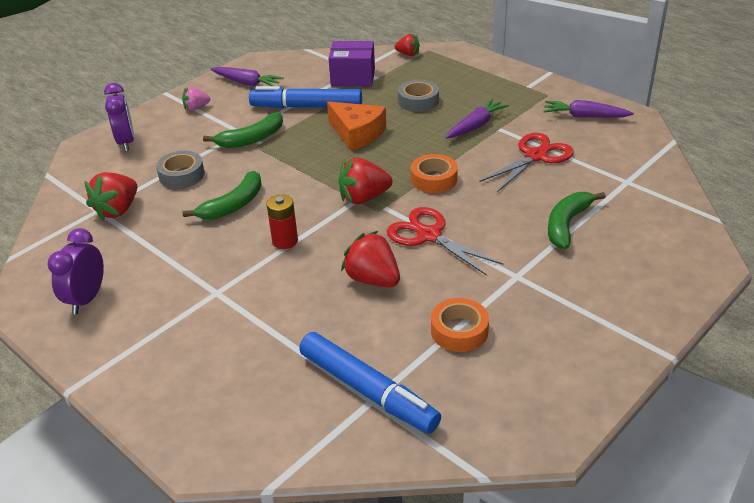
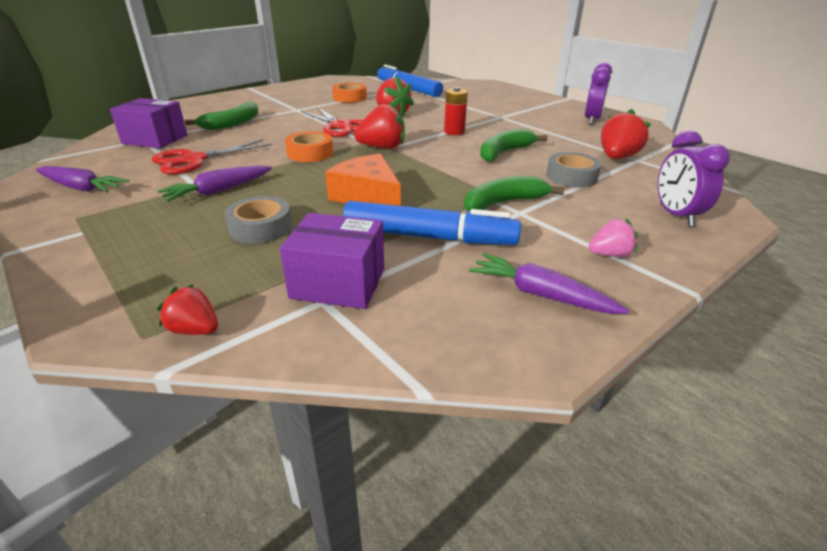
camera: 175 degrees left, 5 degrees down
none -> purple box [110,98,187,149]

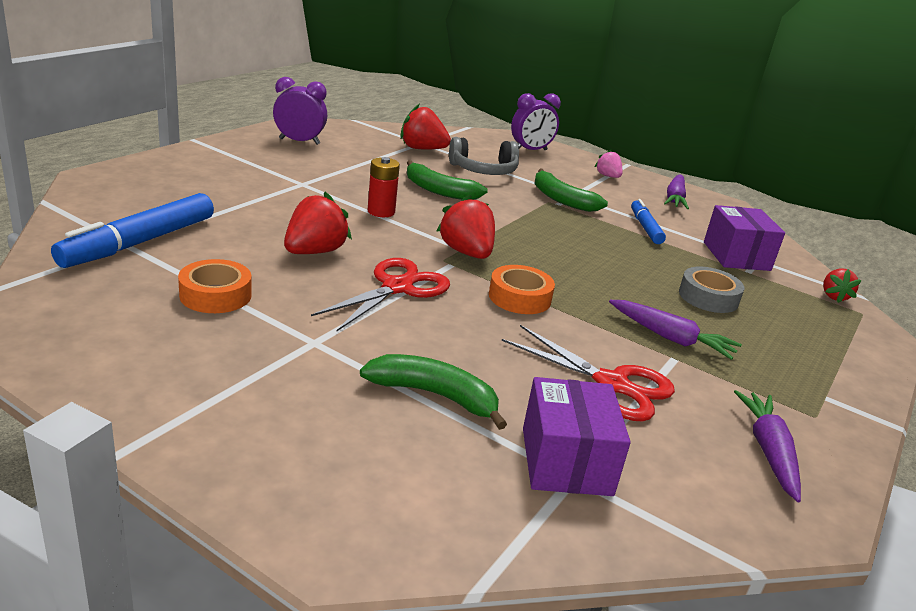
camera: 110 degrees left, 5 degrees down
orange cheese [325,154,401,206] -> none
blue marker [343,201,521,245] -> blue marker [631,199,666,244], size x0.59
grey tape [546,152,601,188] -> grey headphones [449,137,519,175]

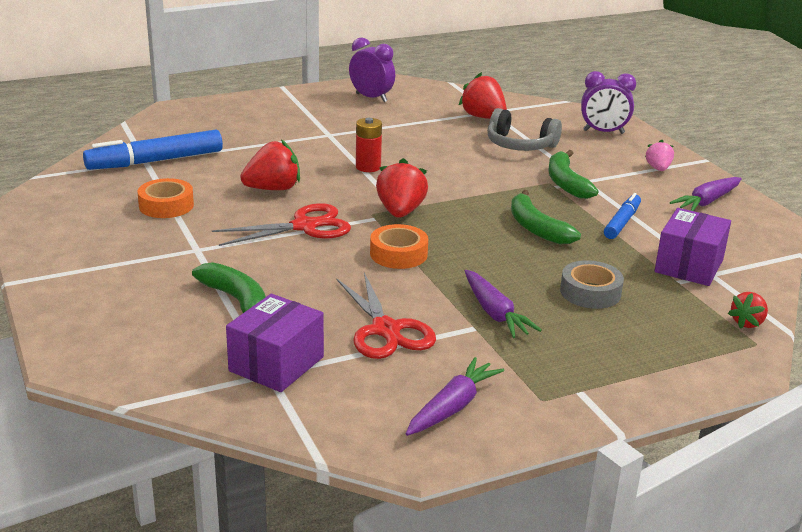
camera: 35 degrees right, 0 degrees up
green banana [407,160,488,200] -> green banana moved to [511,190,581,244]

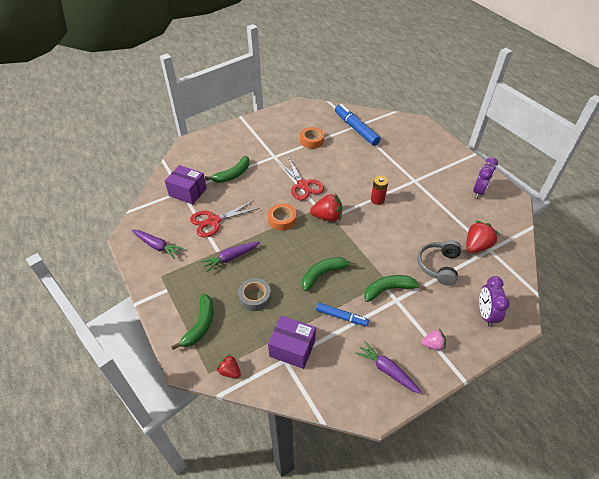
camera: 85 degrees right, 20 degrees up
red strawberry [240,139,300,190] -> none
none -> green banana [171,294,214,350]

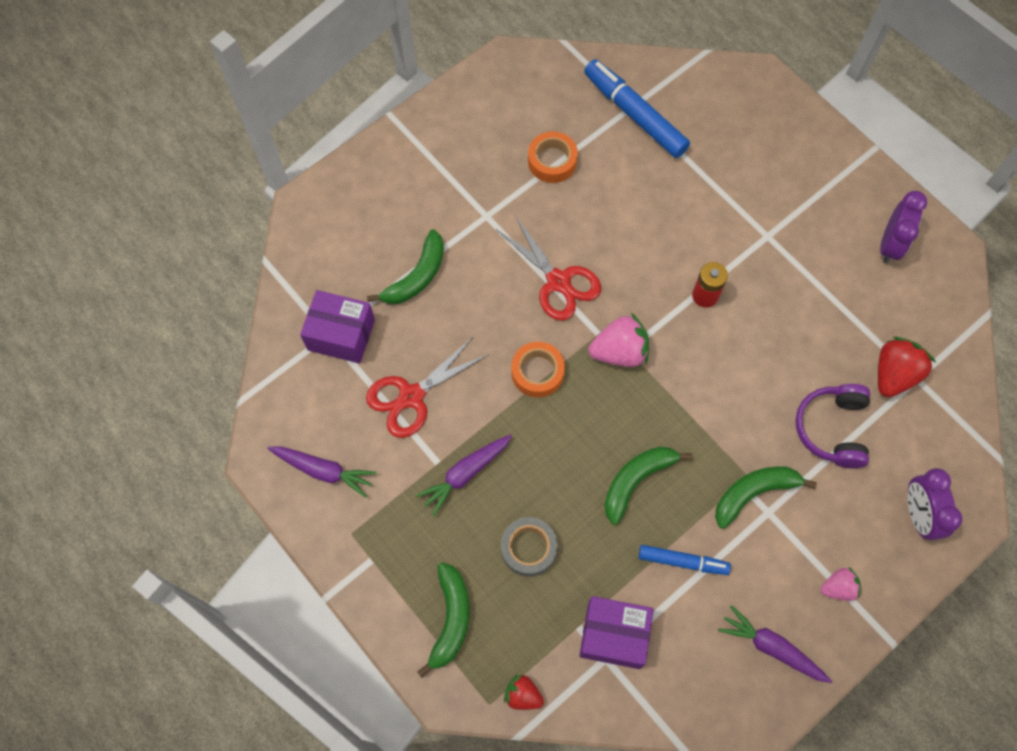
camera: 10 degrees left, 20 degrees up
red strawberry [310,193,343,222] -> pink strawberry [588,313,649,367]
grey headphones [417,240,461,285] -> purple headphones [795,384,870,468]

